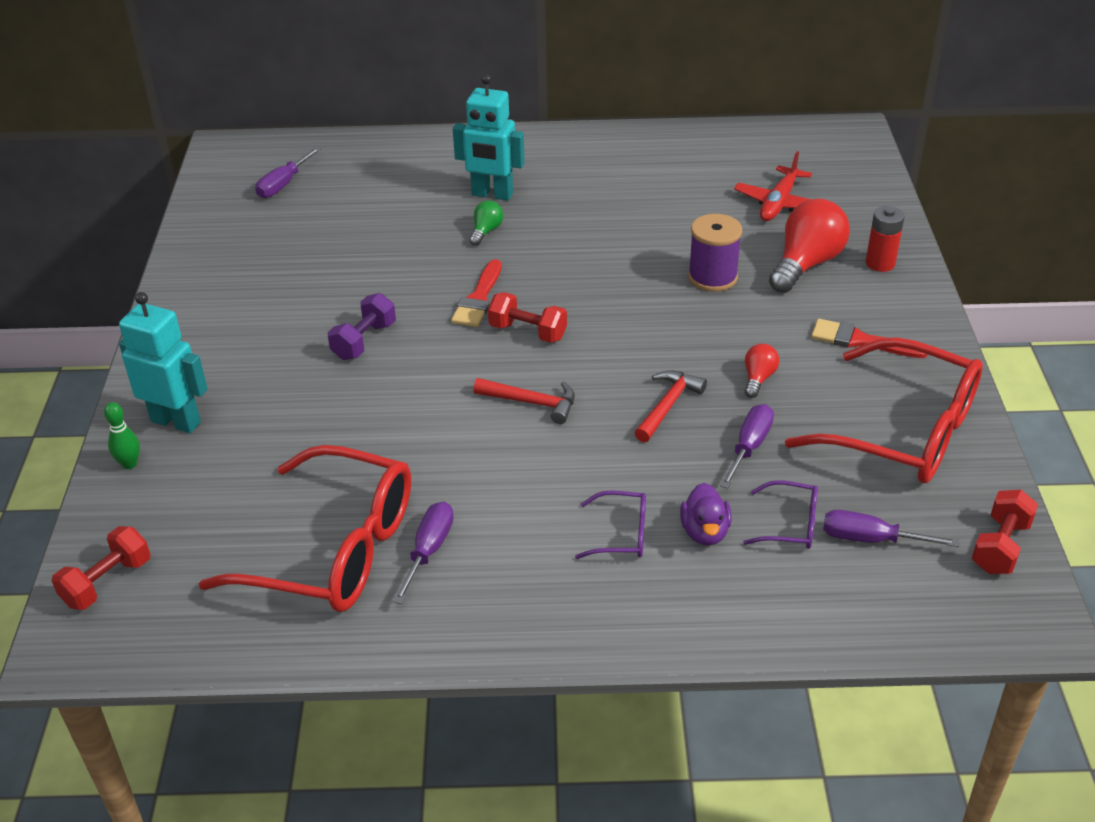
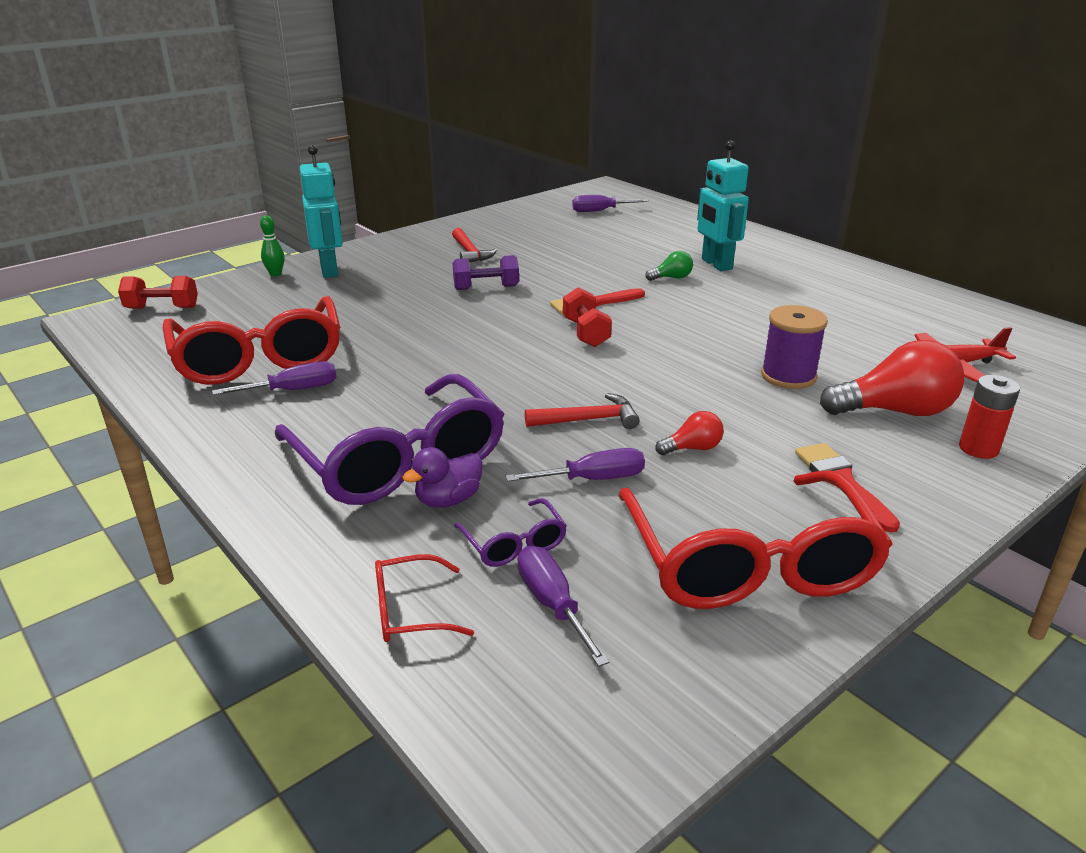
camera: 50 degrees right, 10 degrees down
red hammer [473,378,575,424] -> red hammer moved to [452,228,497,263]
purple glasses [575,491,646,559] -> purple glasses [275,374,504,505], size x2.33
red dumbbell [972,490,1038,574] -> none
none -> red glasses [375,554,474,642]

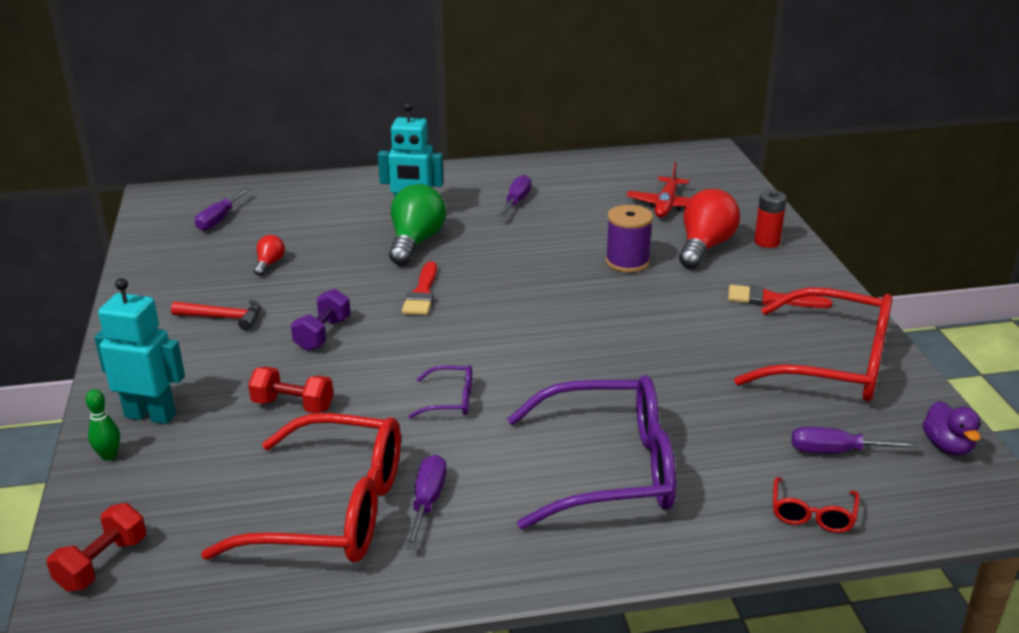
camera: 60 degrees left, 0 degrees up
purple duck [403,447,483,508] -> purple duck moved to [923,401,981,456]
purple glasses [454,498,567,567] -> purple glasses moved to [408,365,472,419]
purple screwdriver [506,448,645,482] -> purple screwdriver moved to [498,175,531,217]
red hammer [525,393,640,429] -> none
red dumbbell [563,287,612,347] -> red dumbbell moved to [248,367,333,413]
green light bulb [645,251,693,281] -> green light bulb [389,184,446,265], size x2.05
red light bulb [655,411,724,455] -> red light bulb moved to [254,235,285,276]

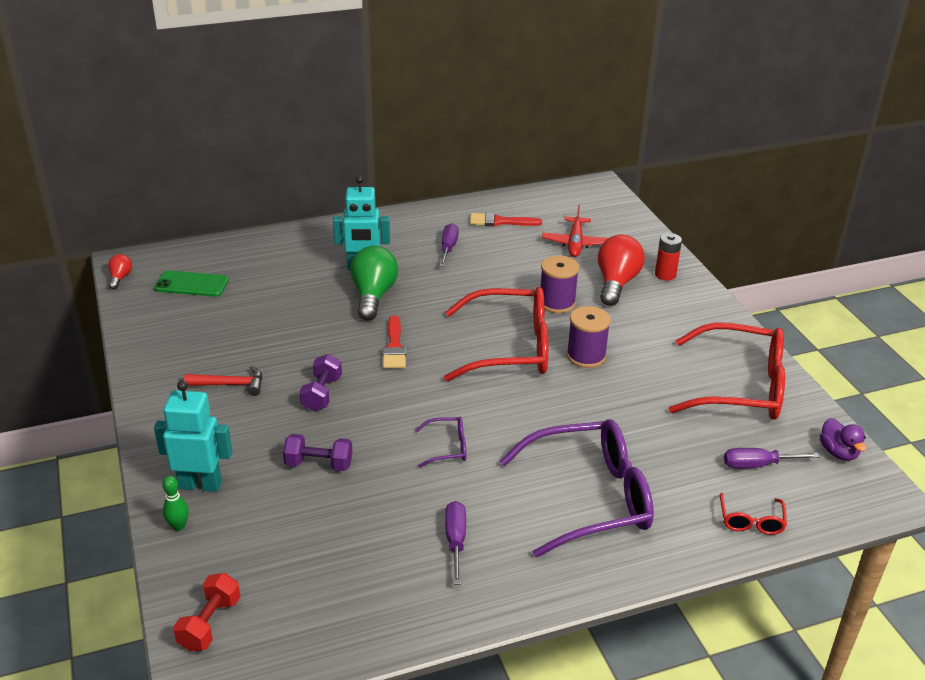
camera: 10 degrees left, 5 degrees up
purple screwdriver [195,188,250,231] -> green phone [154,270,229,297]
red glasses [201,413,401,563] -> red glasses moved to [444,287,548,381]
red dumbbell [248,367,333,413] -> purple dumbbell [283,434,352,471]
red light bulb [254,235,285,276] -> red light bulb moved to [108,254,132,289]
red brush [728,285,832,308] -> red brush moved to [470,212,542,226]
none -> purple spool [566,306,611,368]

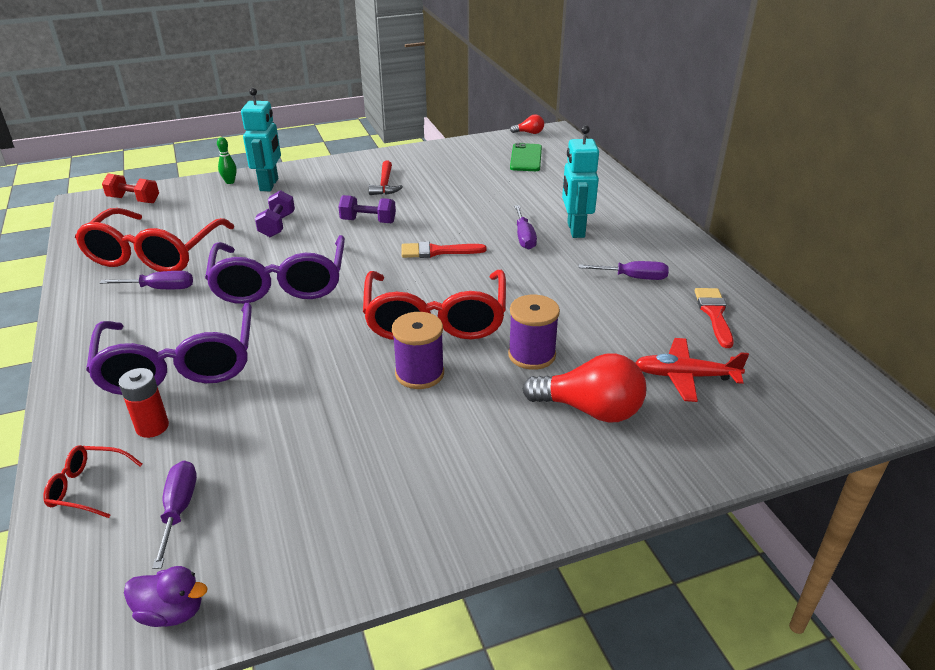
camera: 90 degrees right, 0 degrees up
green light bulb [350,246,398,320] -> purple screwdriver [514,205,537,250]
purple glasses [415,417,466,467] -> purple glasses [205,235,345,304], size x2.33
red battery [655,233,682,281] -> red battery moved to [119,368,169,438]
red glasses [669,323,785,420] -> red glasses moved to [75,208,234,272]
purple duck [820,418,866,461] -> purple duck turned 150 degrees counterclockwise [124,566,208,627]

